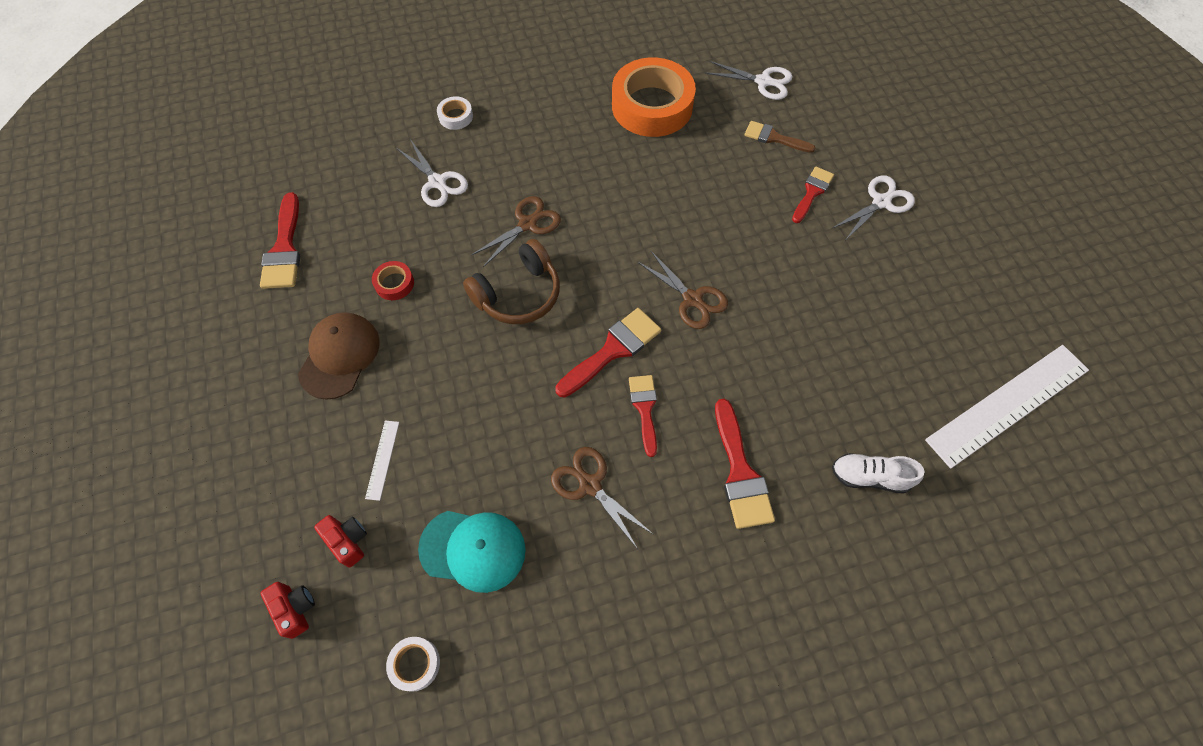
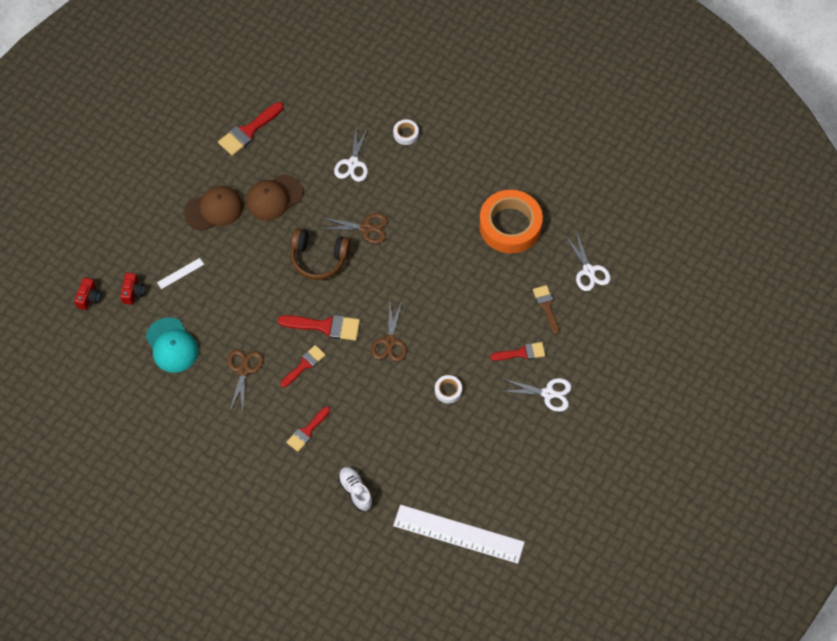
camera: 50 degrees right, 0 degrees up
red tape [372,261,414,300] -> brown cap [246,175,303,221]
white tape [386,637,440,692] -> white tape moved to [435,375,462,403]
red brush [715,399,775,529] -> red brush [287,407,330,452], size x0.66

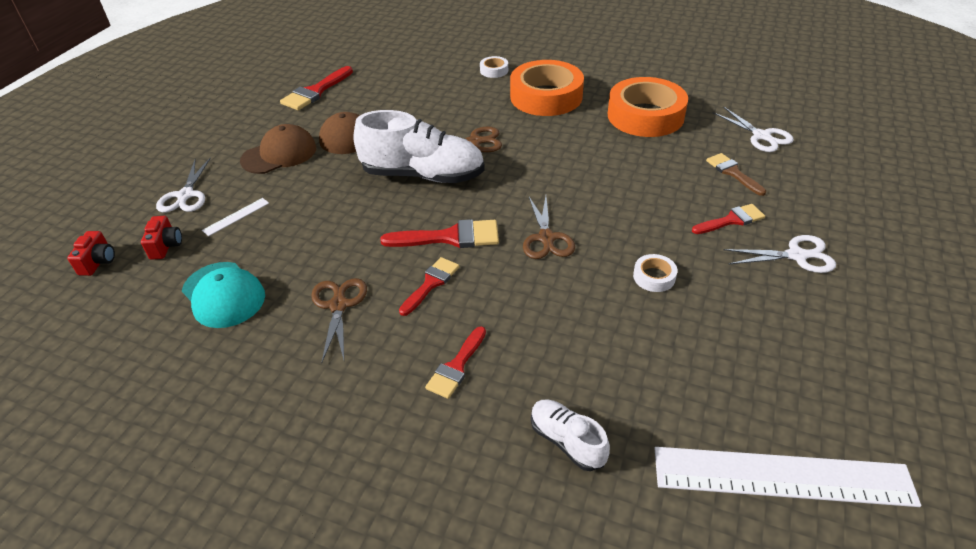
camera: 10 degrees left, 20 degrees down
brown headphones [291,228,351,280] -> white shoe [354,110,485,183]
white scissors [334,125,368,182] -> white scissors moved to [156,157,211,213]
none -> orange tape [510,60,584,116]

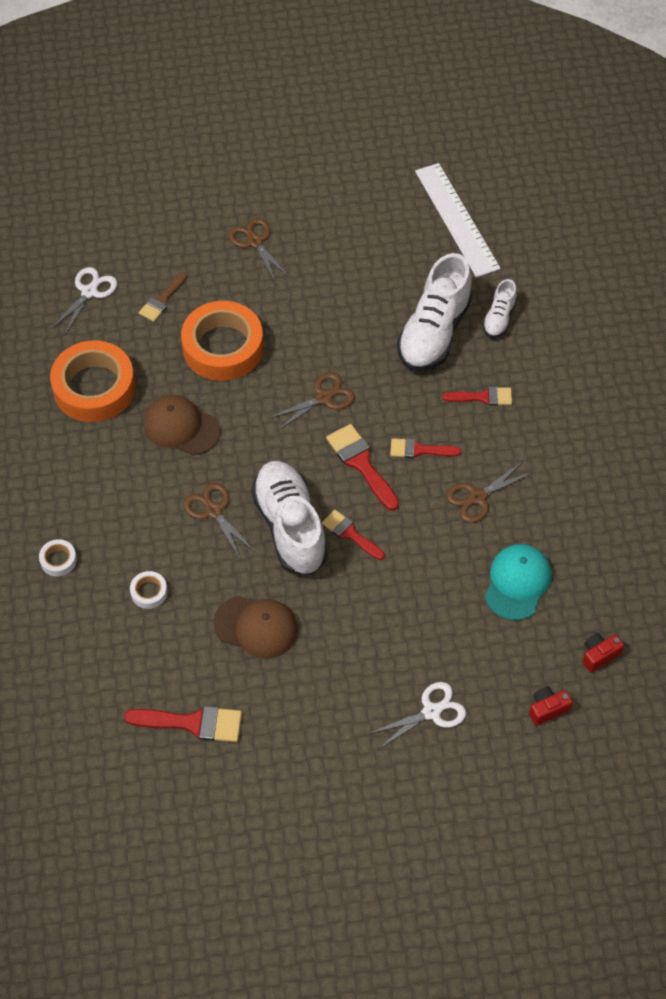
camera: 120 degrees left, 15 degrees up
red camera [141,216,182,260] -> red camera moved to [582,633,624,672]
white ruler [202,198,269,236] -> none
brown cap [240,124,316,174] -> brown cap moved to [143,395,221,455]
orange tape [510,60,584,116] -> orange tape moved to [181,301,263,381]
white tape [633,254,677,292] -> white tape moved to [130,571,168,609]
red brush [692,204,765,234] -> red brush moved to [322,510,385,560]
white scissors [724,235,836,273] -> brown scissors [228,218,290,283]
none -> white shoe [397,253,473,371]

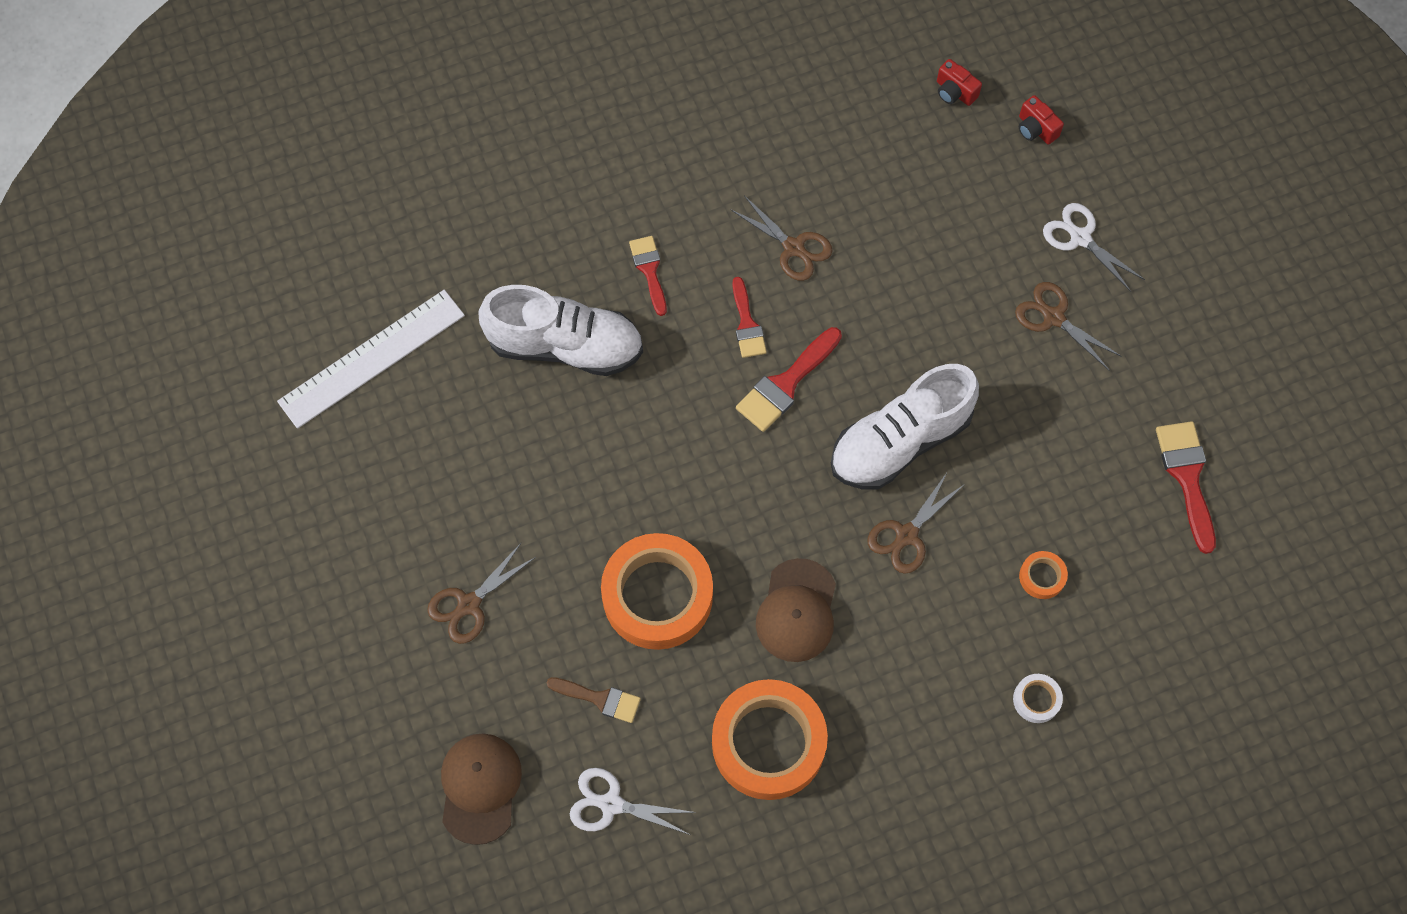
camera: 105 degrees left, 10 degrees up
white tape [130,571,168,609] -> orange tape [1019,551,1068,599]
brown cap [214,596,298,658] -> brown cap moved to [441,733,522,845]
brown scissors [268,372,355,431] -> brown scissors moved to [1015,282,1122,370]
red brush [322,510,385,560] -> none
white shoe [482,279,517,338] -> none
turquoise cap [485,544,552,620] -> none

